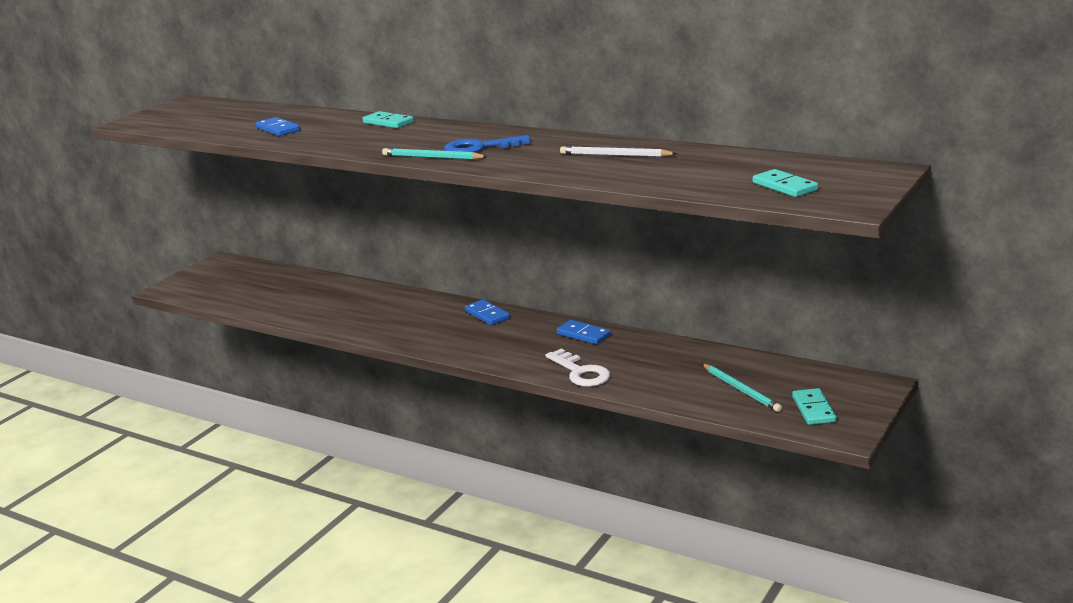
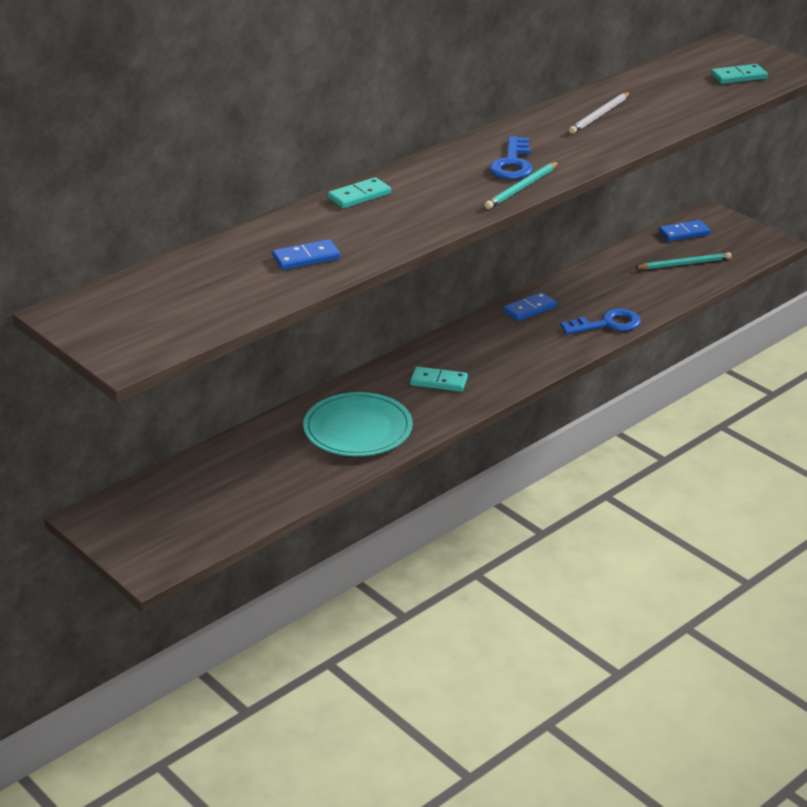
camera: 75 degrees left, 10 degrees up
blue domino [465,299,510,325] -> blue domino moved to [659,220,711,241]
white key [546,349,610,387] -> blue key [560,309,641,335]
turquoise domino [792,388,837,425] -> turquoise domino moved to [410,366,468,392]
none -> turquoise plate [303,392,413,456]

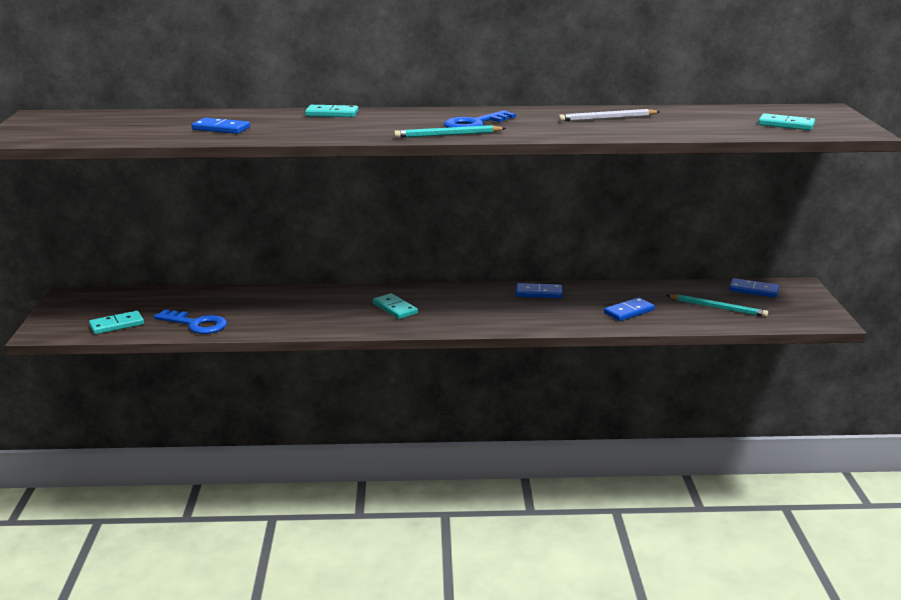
camera: 40 degrees right, 10 degrees down
turquoise plate [303,392,413,456] -> none
blue key [560,309,641,335] -> blue key moved to [154,309,227,334]
none -> turquoise domino [89,311,144,334]
none -> blue domino [604,298,655,321]

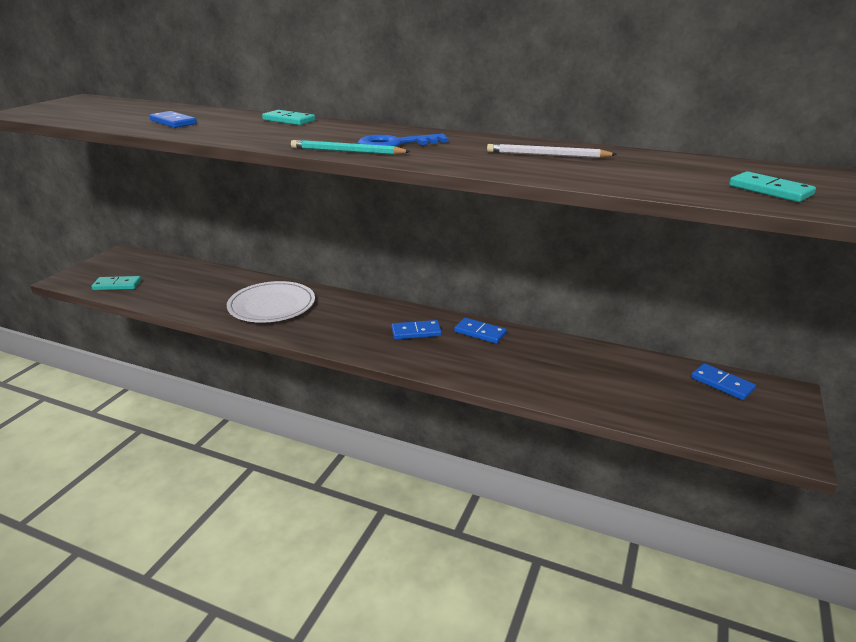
camera: 25 degrees right, 5 degrees up
blue key [154,309,227,334] -> none
turquoise domino [373,293,418,319] -> none
blue domino [604,298,655,321] -> blue domino moved to [391,320,442,340]
turquoise pencil [666,295,768,317] -> none
none -> white plate [227,281,315,323]

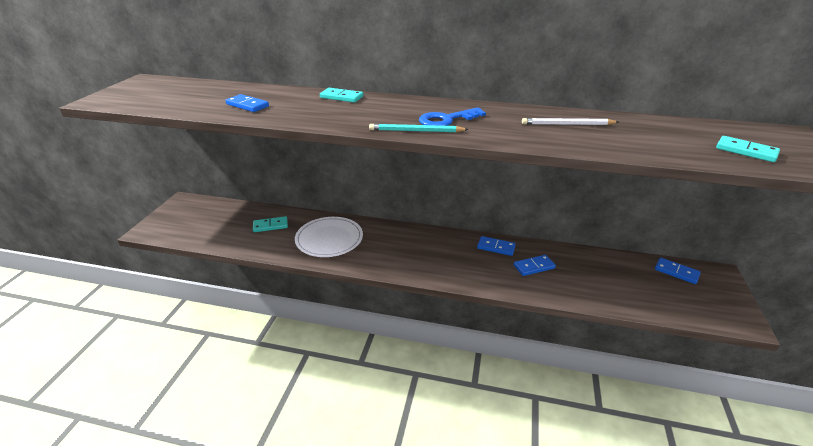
camera: 10 degrees left, 5 degrees up
turquoise domino [91,276,141,290] -> turquoise domino moved to [253,216,288,232]
blue domino [391,320,442,340] -> blue domino moved to [514,255,556,276]

